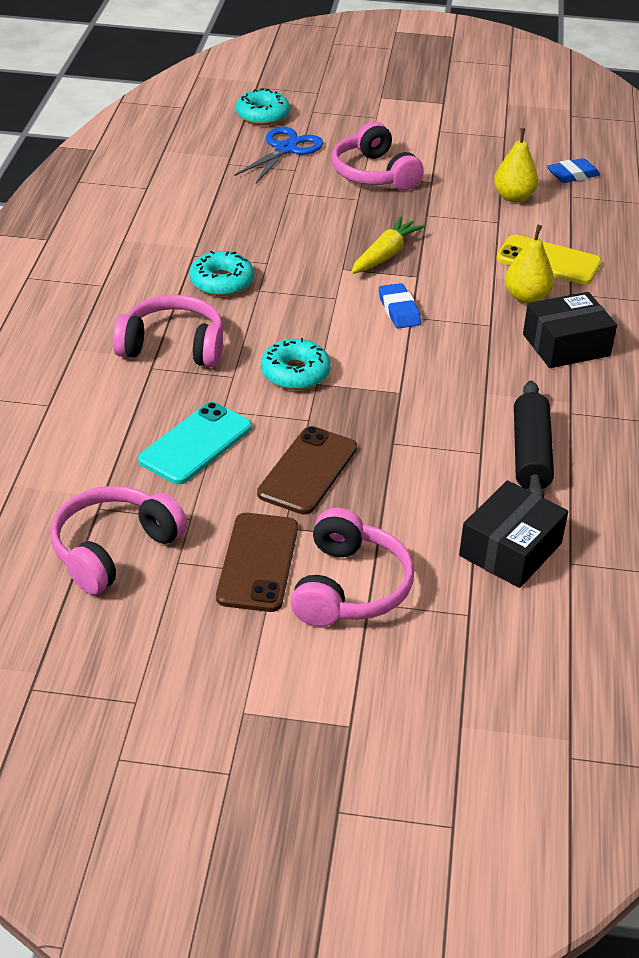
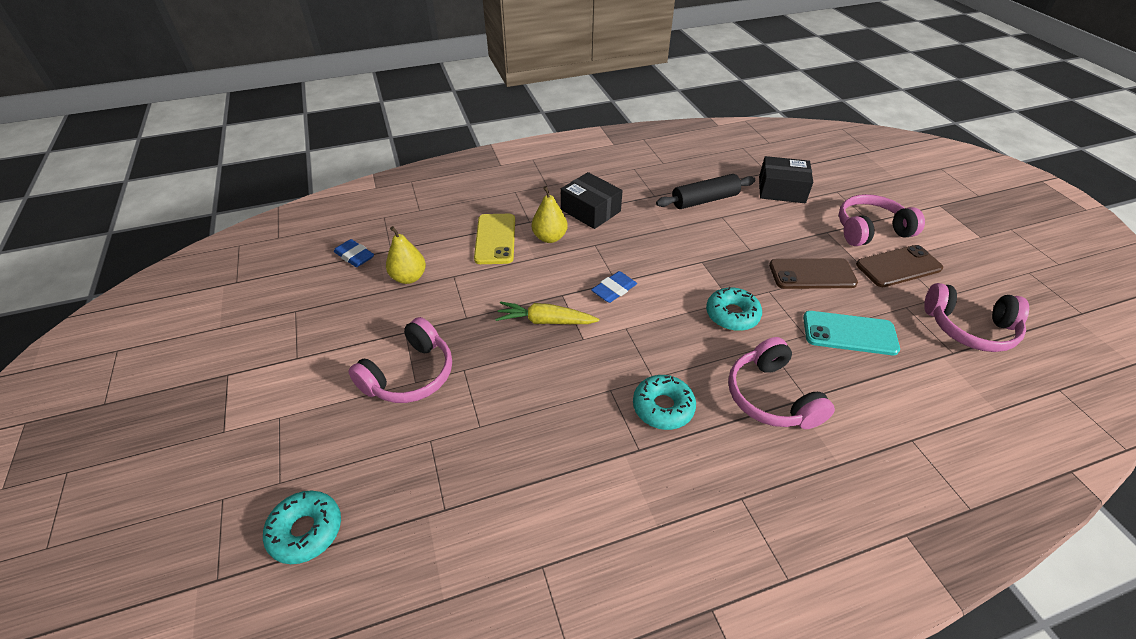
camera: 115 degrees left, 5 degrees up
blue scissors [234,127,323,184] -> none

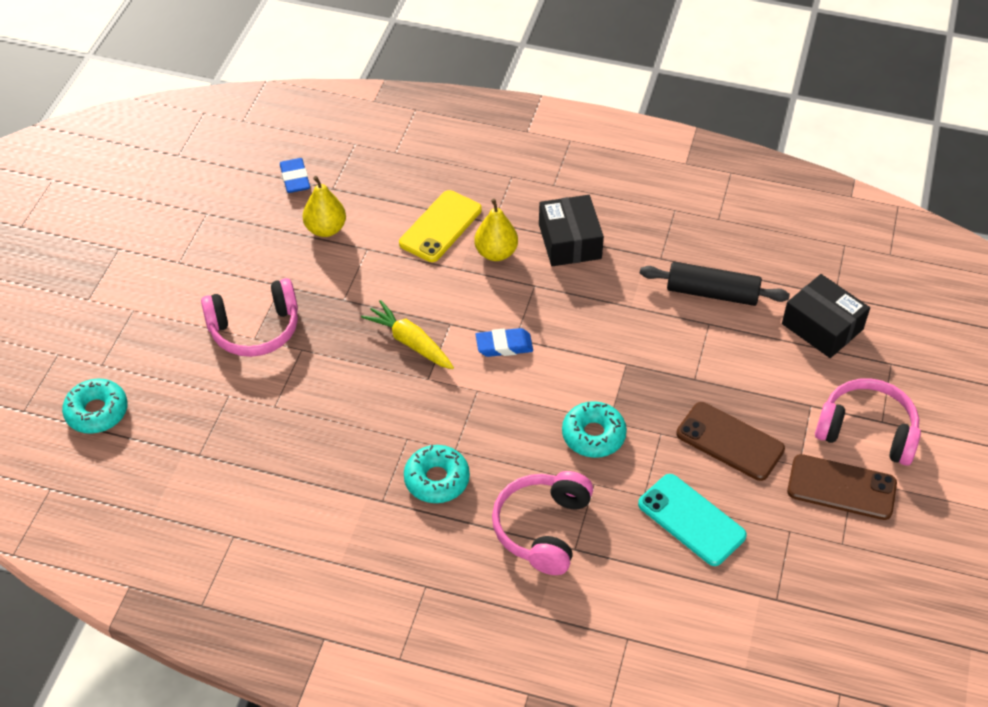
camera: 35 degrees right, 5 degrees up
pink headphones [924,283,1029,352] -> none

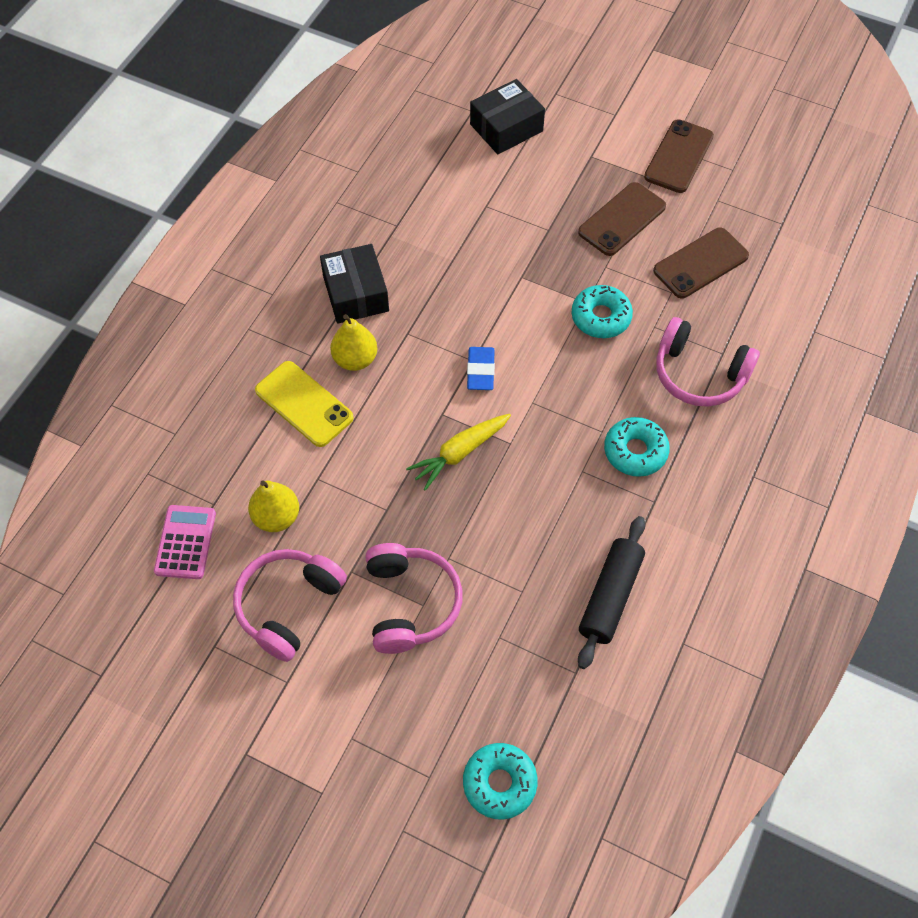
camera: 80 degrees left, 10 degrees up
blue eraser [280,158,310,193] -> pink calculator [154,505,216,579]
black box [539,195,604,266] -> black box turned 75 degrees clockwise [320,244,389,324]
turquoise phone [638,474,747,566] -> brown phone [653,228,749,299]
black rolling pin [640,262,790,306] -> black rolling pin moved to [578,516,645,669]
pink headphones [815,378,921,466] -> pink headphones moved to [233,549,347,662]

